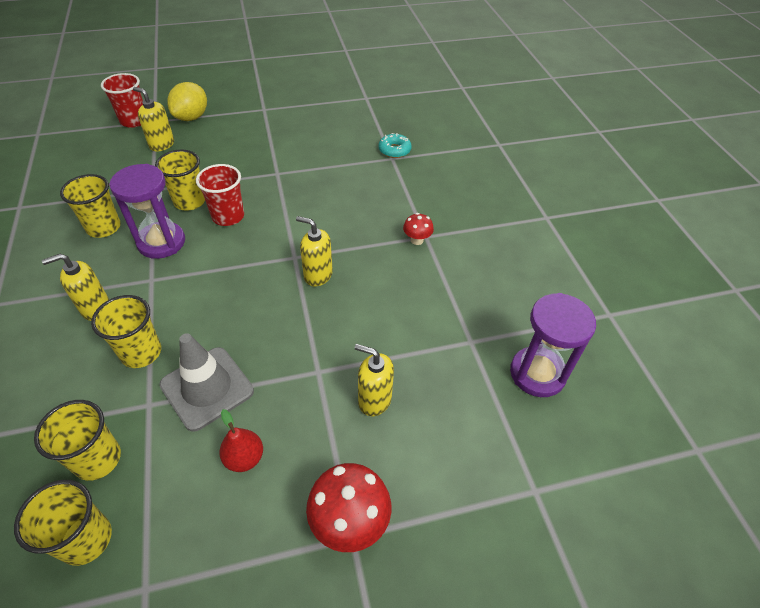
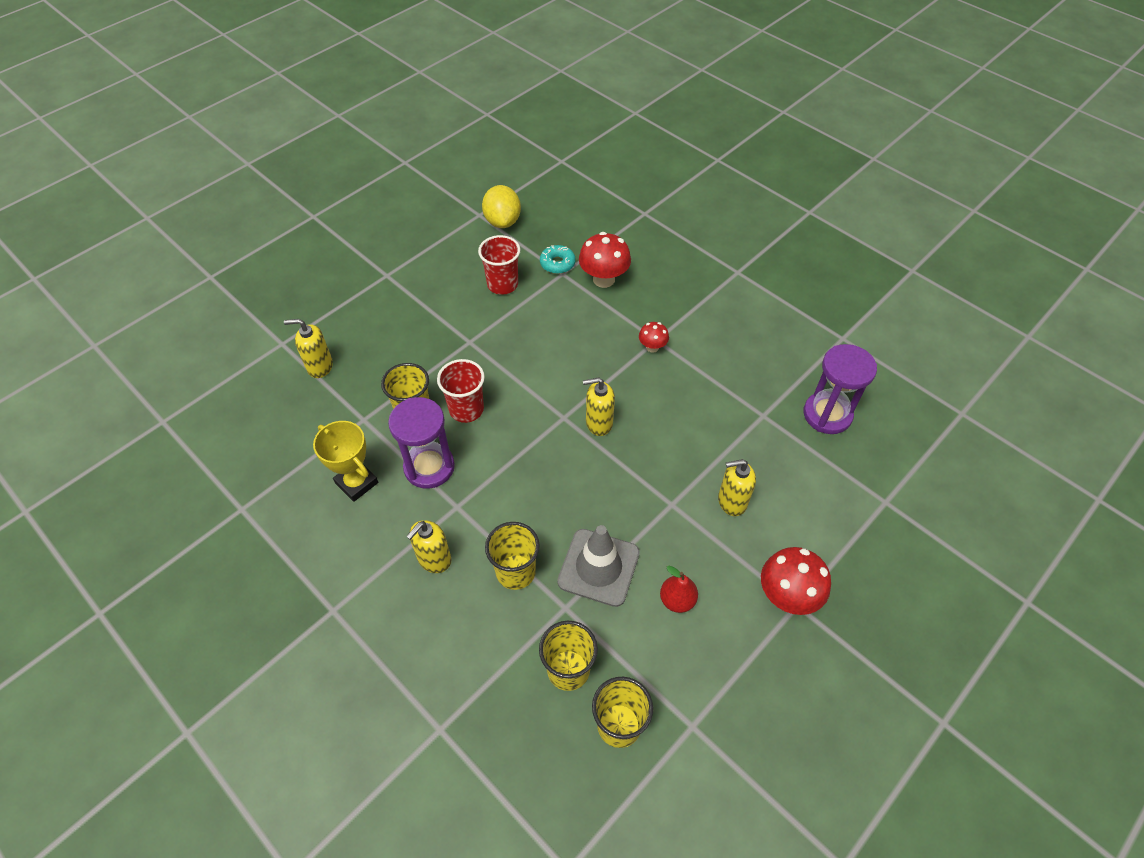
camera: 30 degrees left, 5 degrees up
yellow cup [60,174,121,238] -> yellow trophy [313,421,378,502]
red cup [101,73,143,128] -> red cup moved to [478,235,520,295]
yellow lemon [167,82,207,121] -> yellow lemon moved to [482,185,521,228]
none -> red mushroom [579,232,631,288]

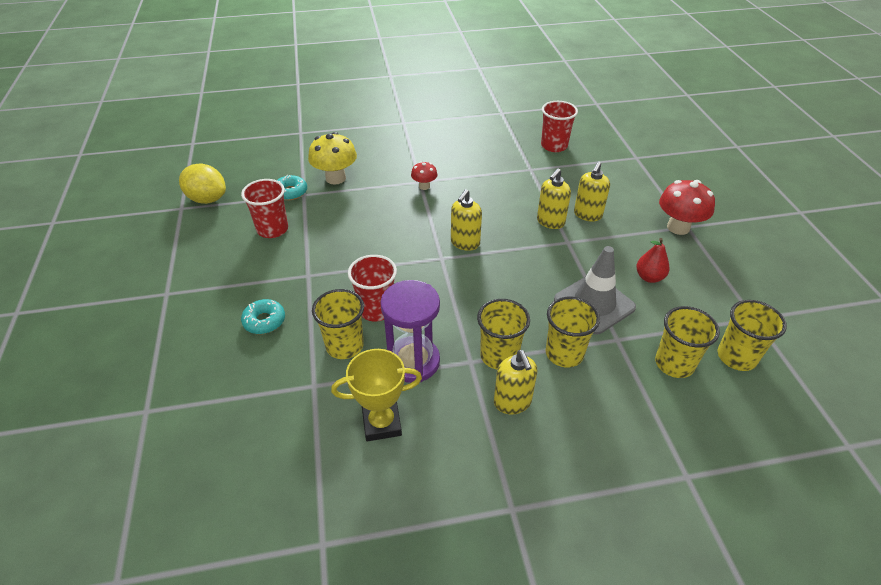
camera: 55 degrees left, 10 degrees down
yellow soap dispenser [284,319,333,378] -> yellow soap dispenser moved to [537,168,571,229]
red mushroom [579,232,631,288] -> yellow mushroom [308,132,357,185]
purple hourglass [804,344,877,434] -> red cup [541,101,578,152]
none -> turquoise donut [241,299,285,334]
none -> yellow cup [477,299,530,369]

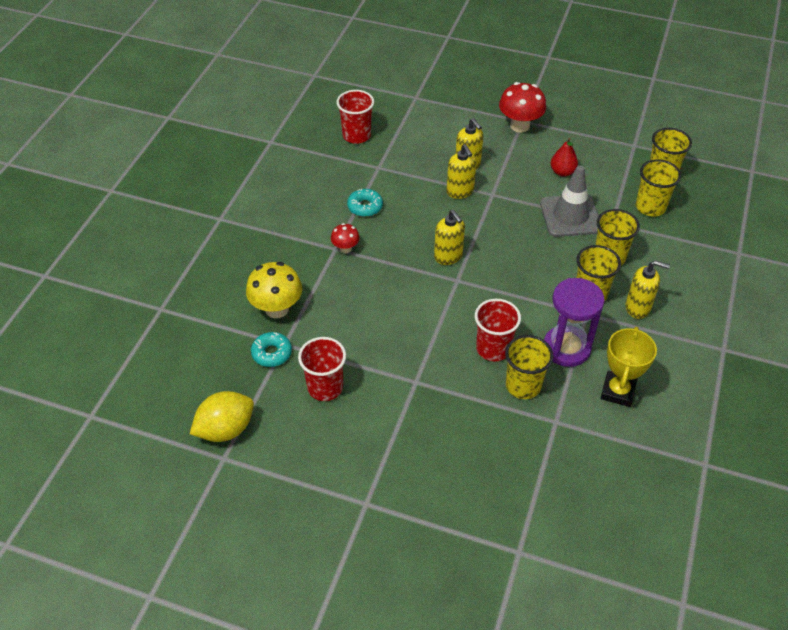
camera: 60 degrees left, 5 degrees up
turquoise donut [241,299,285,334] -> turquoise donut moved to [347,189,383,217]

